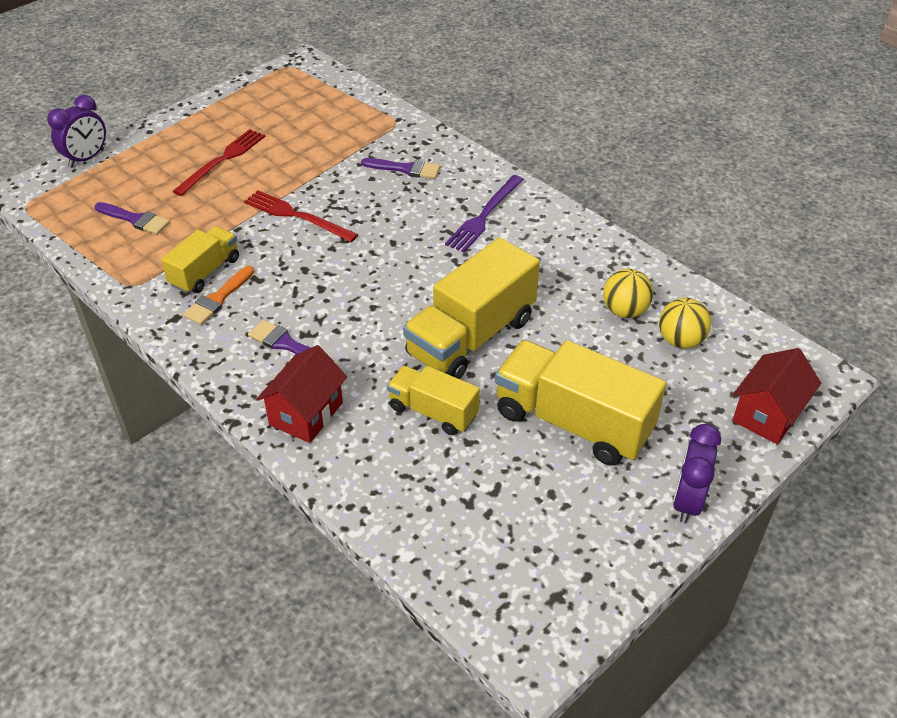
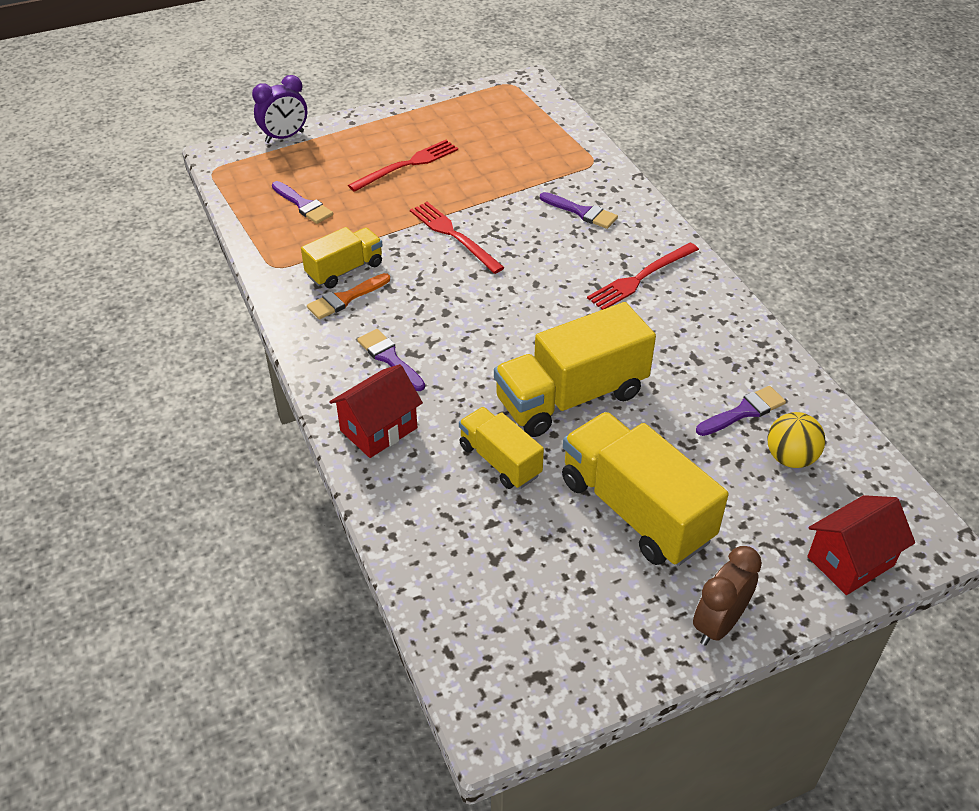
camera: 20 degrees right, 0 degrees up
purple fork [445,175,524,252] -> red fork [587,243,699,310]
yellow ball [603,269,653,318] -> purple brush [696,386,786,436]
purple clock [673,424,721,523] -> brown clock [693,546,762,646]

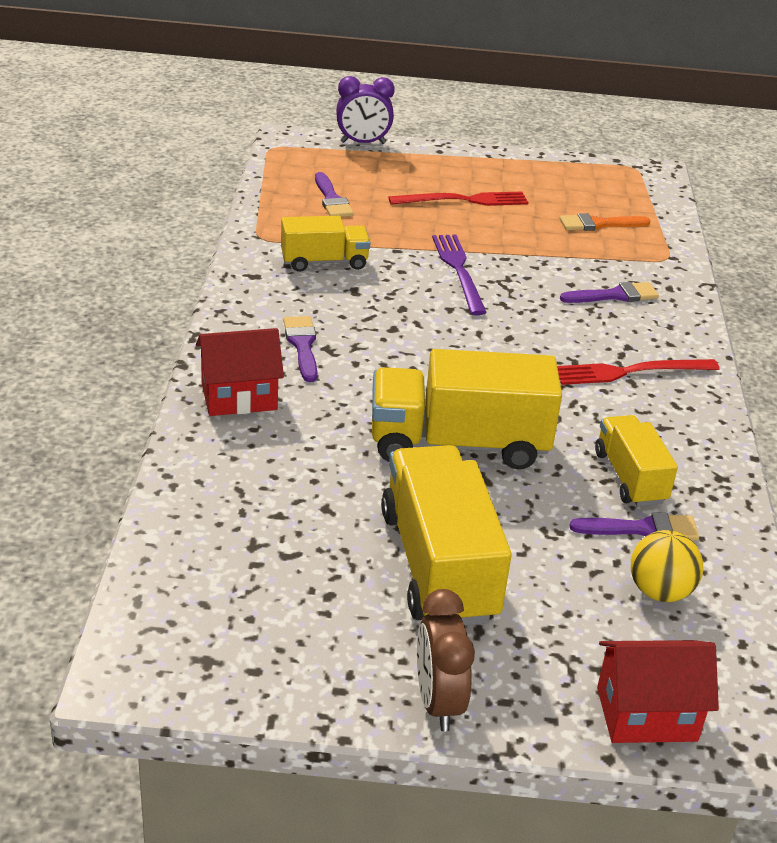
camera: 25 degrees right, 10 degrees down
orange brush [307,273,390,320] -> orange brush moved to [559,213,651,231]
red fork [410,202,505,274] -> purple fork [432,234,487,315]
yellow truck [459,407,544,489] -> yellow truck moved to [595,415,678,506]
purple brush [540,192,618,229] -> purple brush turned 75 degrees counterclockwise [560,282,659,303]
brown clock [693,546,762,646] -> brown clock turned 75 degrees counterclockwise [417,589,475,731]

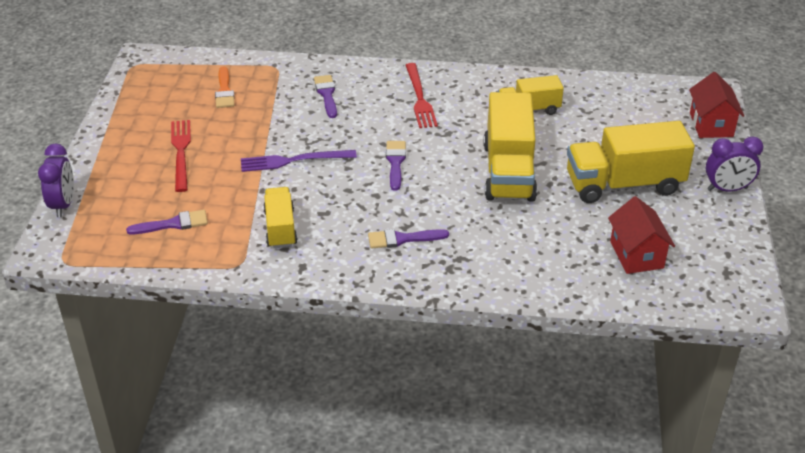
camera: 85 degrees left, 5 degrees up
red house [196,328,284,416] -> red house moved to [608,196,675,274]
brown clock [417,589,475,731] -> purple clock [706,137,764,191]
purple brush [569,512,699,541] -> purple brush moved to [386,141,406,191]
yellow ball [631,530,703,602] -> none

